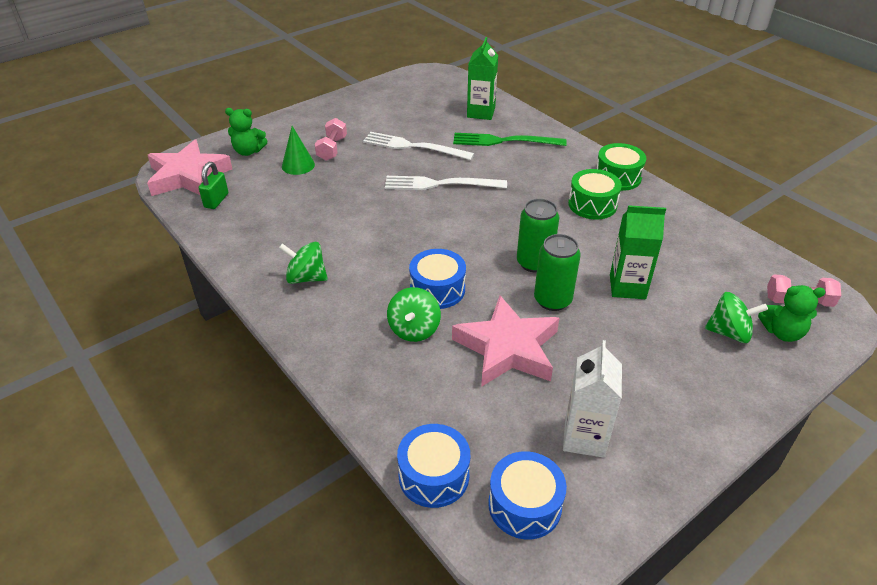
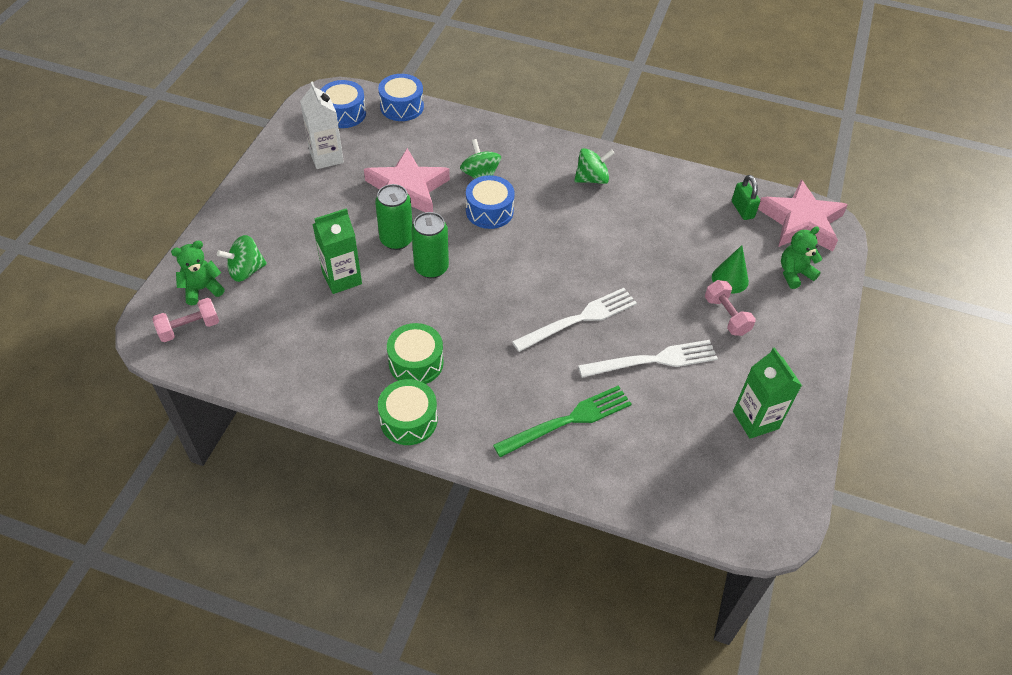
camera: 145 degrees right, 10 degrees up
green carton [467,37,498,120] -> green carton moved to [733,347,802,439]

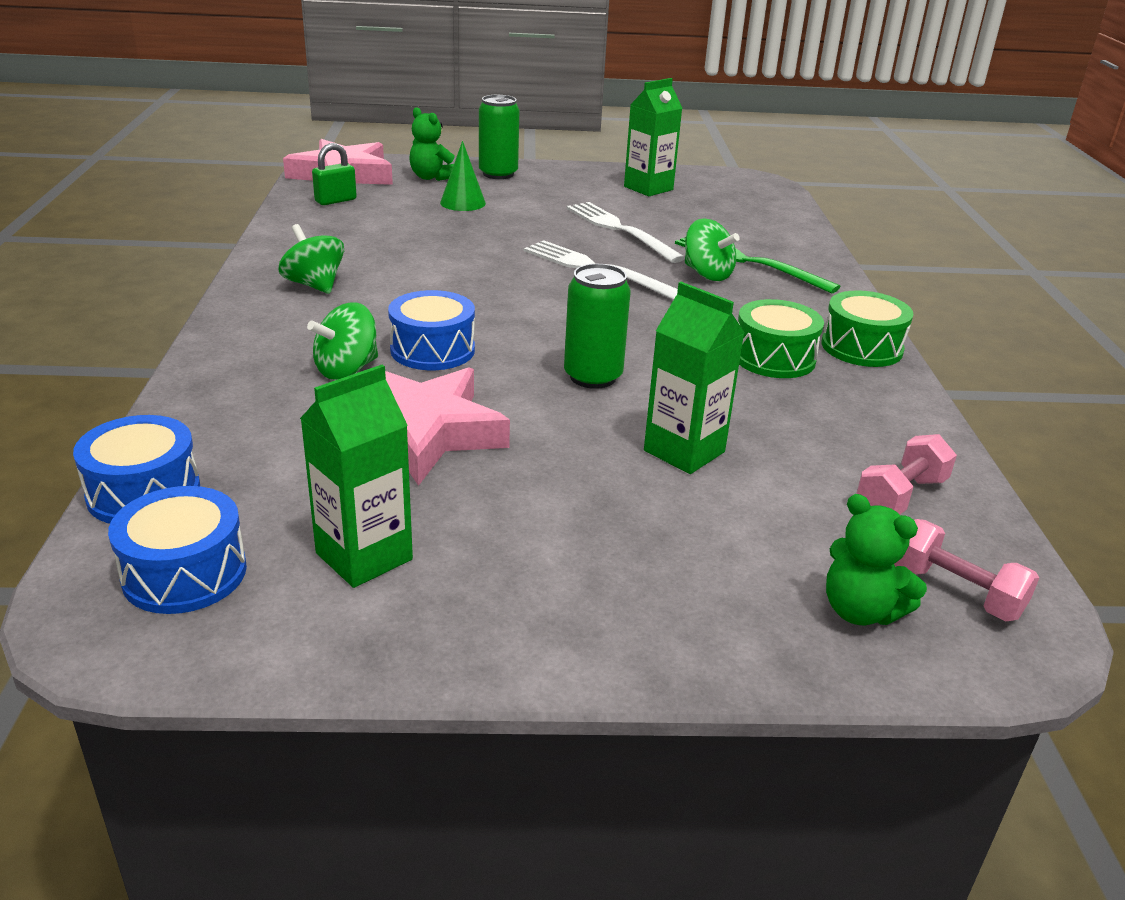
camera: 110 degrees left, 20 degrees down
green spinning top [217,235,267,282] -> green spinning top moved to [685,218,740,281]
white carton [300,81,344,169] -> green carton [300,365,413,588]
green can [375,184,413,250] -> green can moved to [479,95,519,179]
pink dumbbell [705,280,756,336] -> pink dumbbell moved to [856,434,957,515]

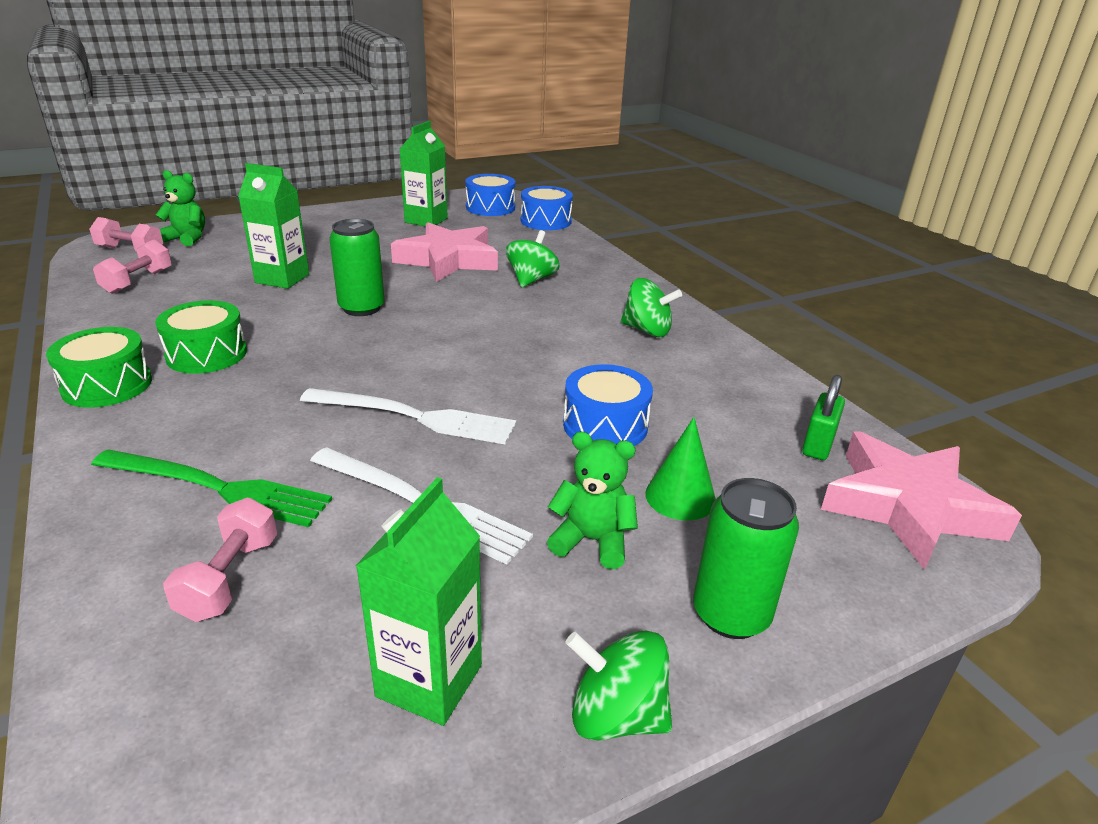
camera: 155 degrees right, 0 degrees up
blue drum [388,290,475,370] -> blue drum moved to [563,364,653,446]
green teddy bear [409,107,455,181] -> green teddy bear moved to [547,432,638,569]
green spinning top [685,218,740,281] -> green spinning top moved to [566,630,672,741]
none -> pink dumbbell [163,498,277,622]

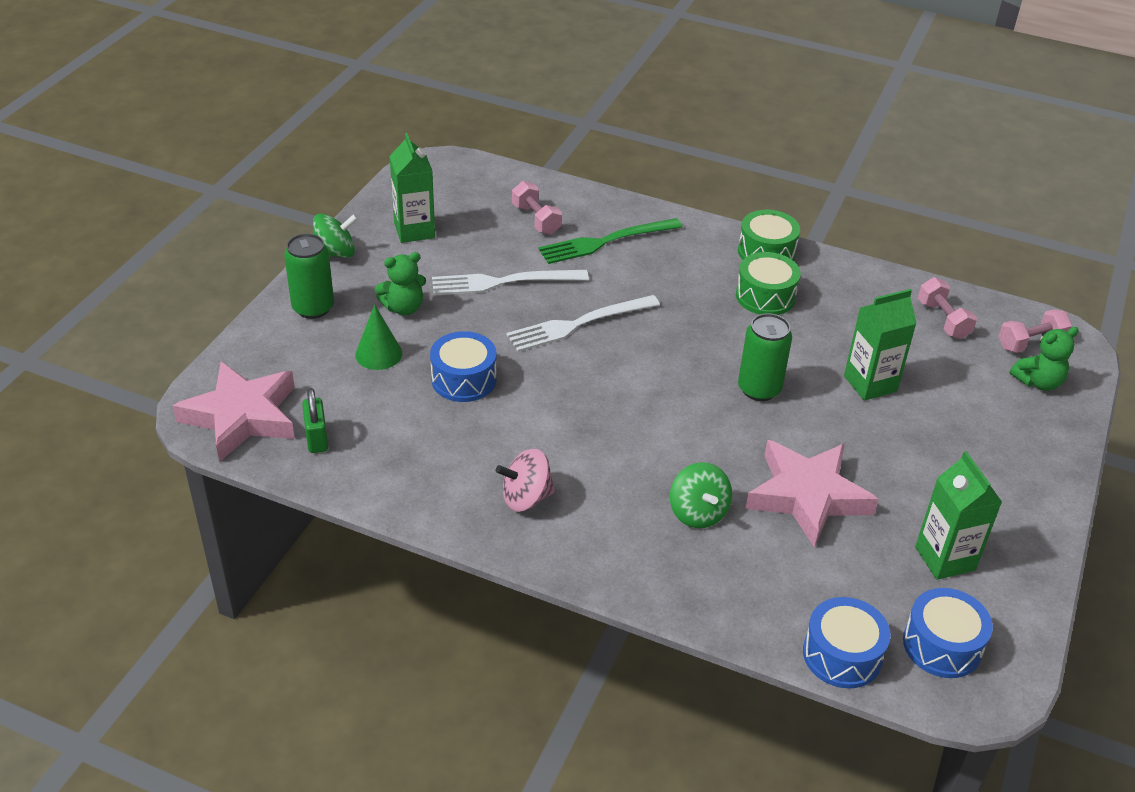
camera: 140 degrees right, 10 degrees up
green spinning top [621,278,682,337] -> pink spinning top [496,449,555,512]

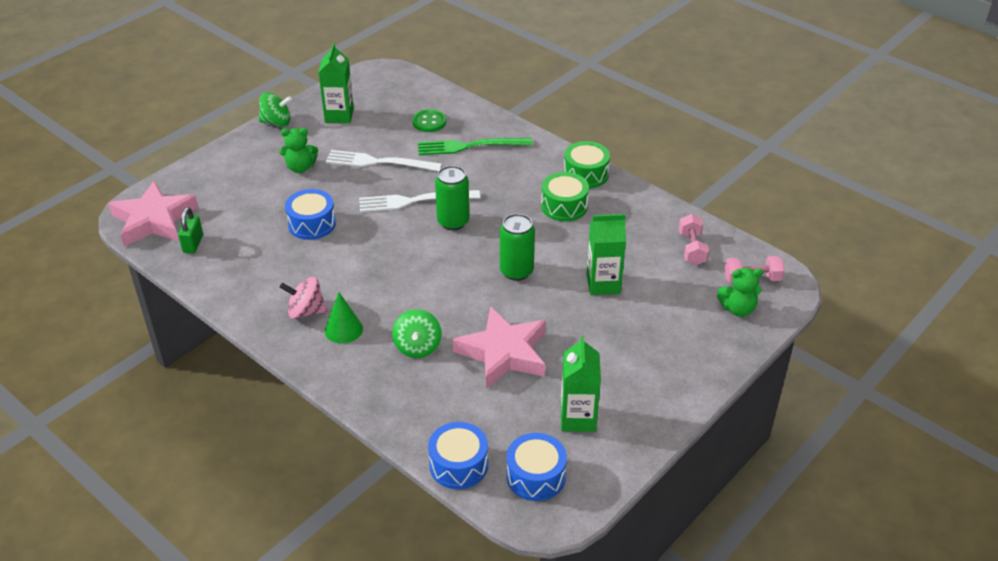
camera: 20 degrees right, 0 degrees up
green can [284,234,334,319] -> green can moved to [435,166,469,230]
green cone [355,304,402,370] -> green cone moved to [325,292,363,344]
pink dumbbell [512,181,562,235] -> green button [412,109,446,132]

